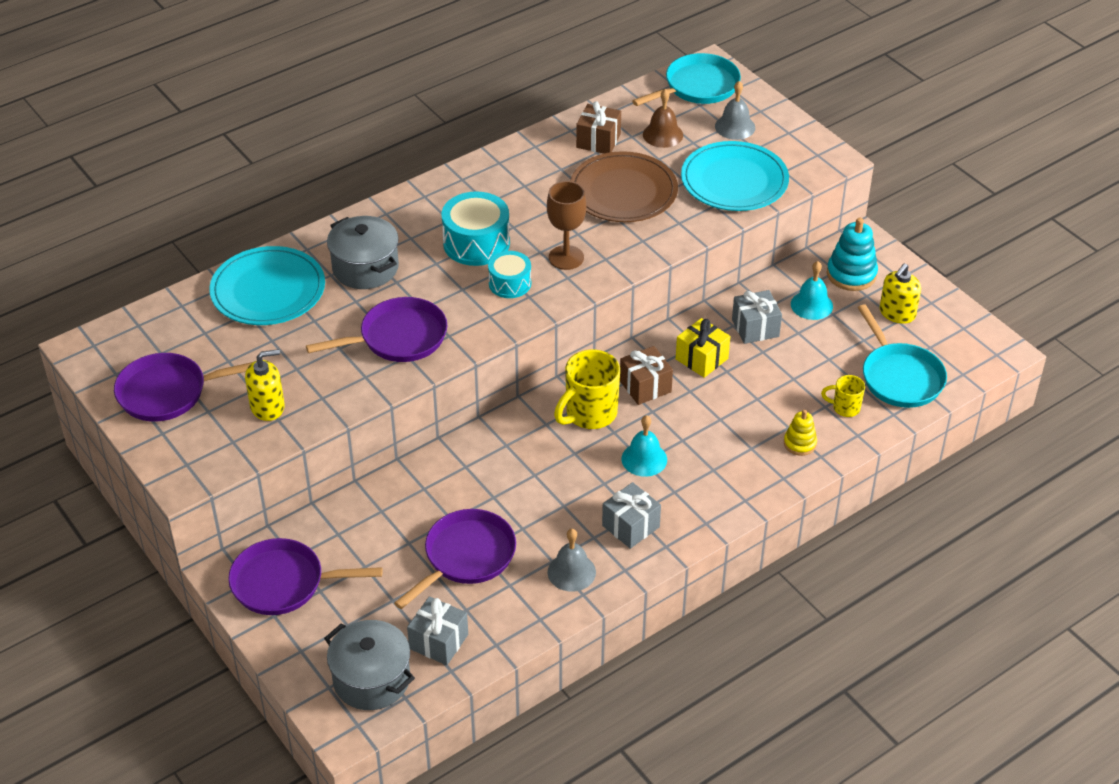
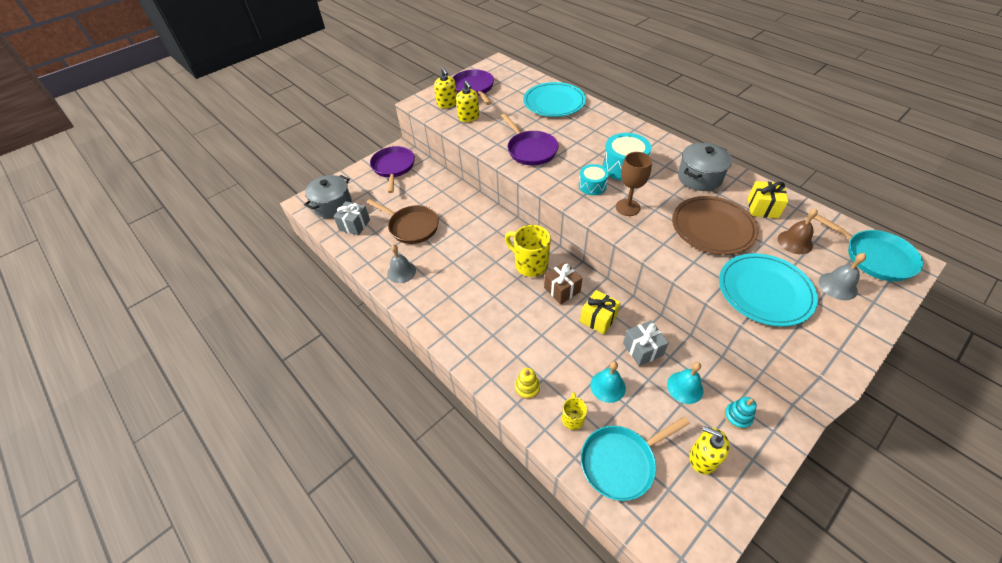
camera: 85 degrees right, 5 degrees up
grey pot [327,216,399,289] -> grey pot moved to [678,143,732,191]
purple pan [394,509,516,609] -> brown pan [366,199,439,244]
brown gift [576,101,621,154] -> yellow gift [748,181,788,219]
grey gift [602,482,661,549] -> none
turquoise bell [622,415,667,477] -> turquoise bell moved to [590,361,626,403]
turquoise stacking toy [827,218,878,291] -> turquoise stacking toy [724,397,757,430], size x0.60
none -> yellow soap dispenser [434,68,457,108]

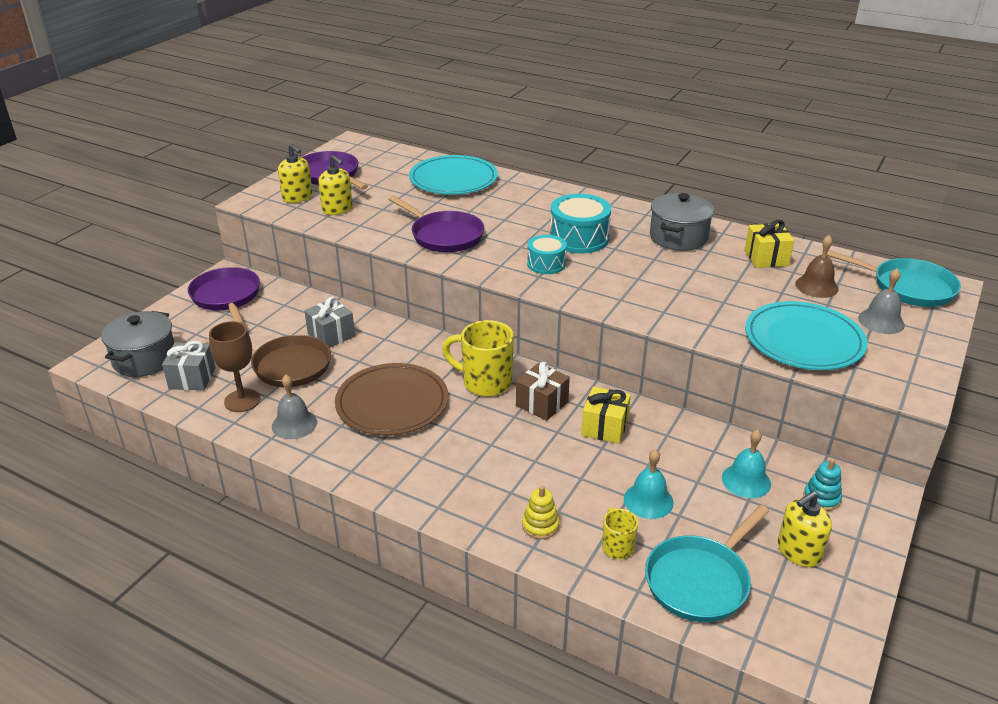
camera: 20 degrees left, 15 degrees down
brown goblet [616,152,652,216] -> brown goblet moved to [209,321,260,412]
grey gift [623,320,669,366] -> grey gift moved to [304,297,355,348]
brown plate [672,196,759,255] -> brown plate moved to [335,363,448,435]
yellow soap dispenser [689,426,730,475] -> yellow soap dispenser turned 45 degrees counterclockwise [778,491,832,567]

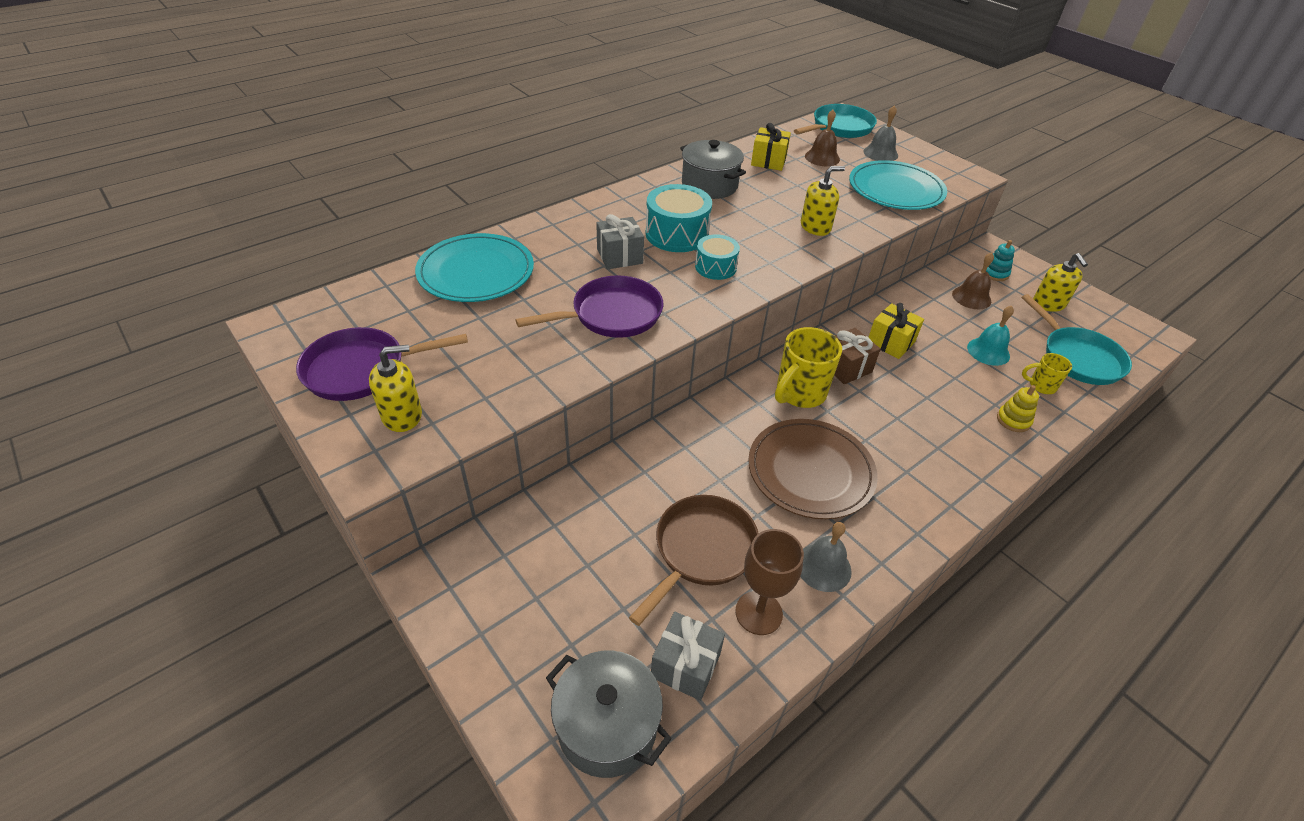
camera: 70 degrees left, 10 degrees up
purple pan [188,267,260,324] -> none
grey gift [304,297,355,348] -> grey gift moved to [596,214,644,269]
yellow soap dispenser [318,155,353,215] -> yellow soap dispenser moved to [801,166,845,236]
turquoise bell [722,429,771,498] -> brown bell [952,252,994,309]

